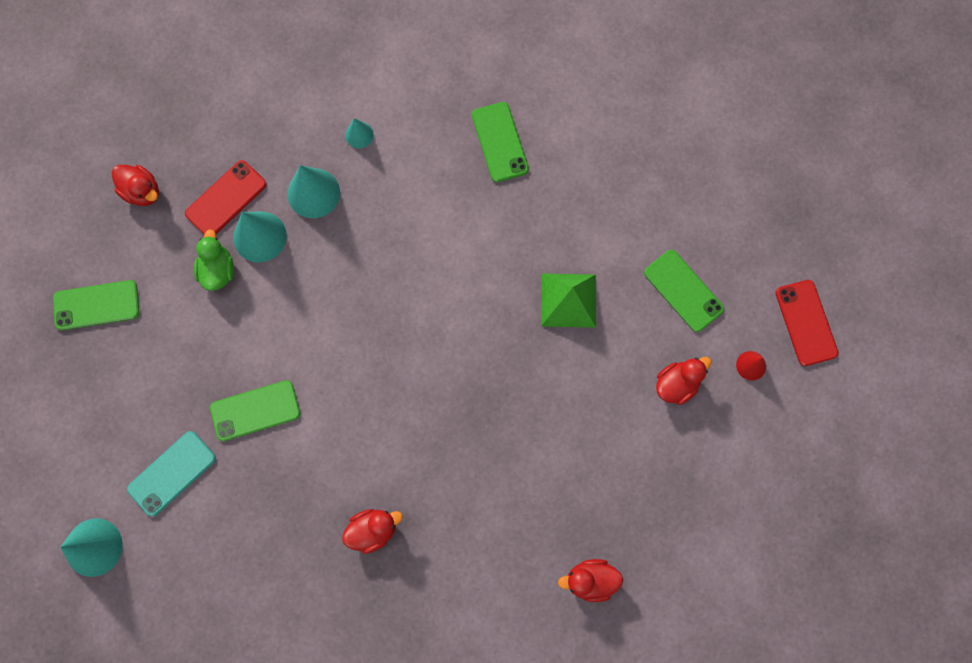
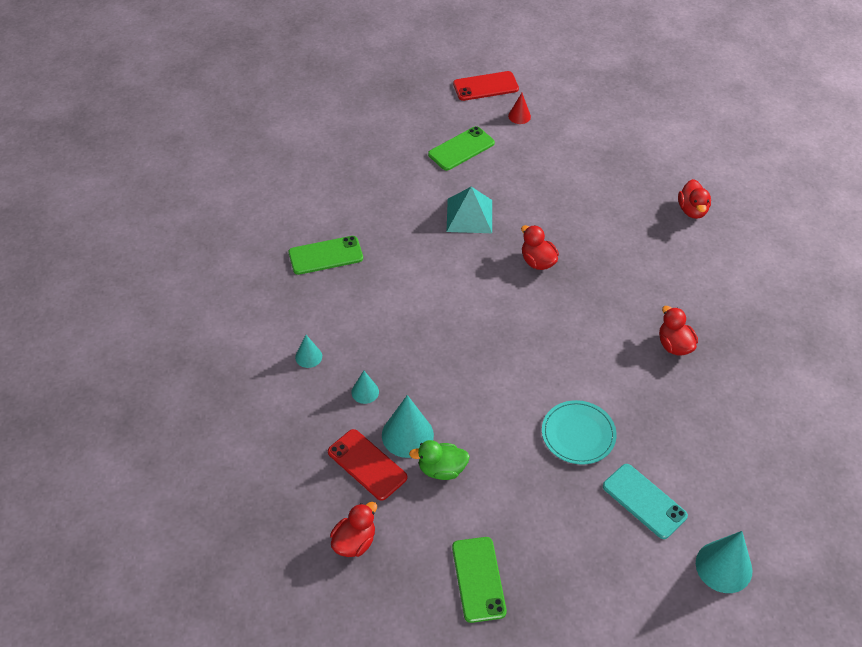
camera: 90 degrees left, 25 degrees down
green phone [210,380,301,441] -> turquoise plate [542,400,617,465]
turquoise cone [287,165,340,218] -> turquoise cone [351,371,379,404], size x0.55
green pyramid [541,273,596,328] -> turquoise pyramid [447,187,492,233]
red duck [656,357,712,405] -> red duck moved to [521,225,559,270]

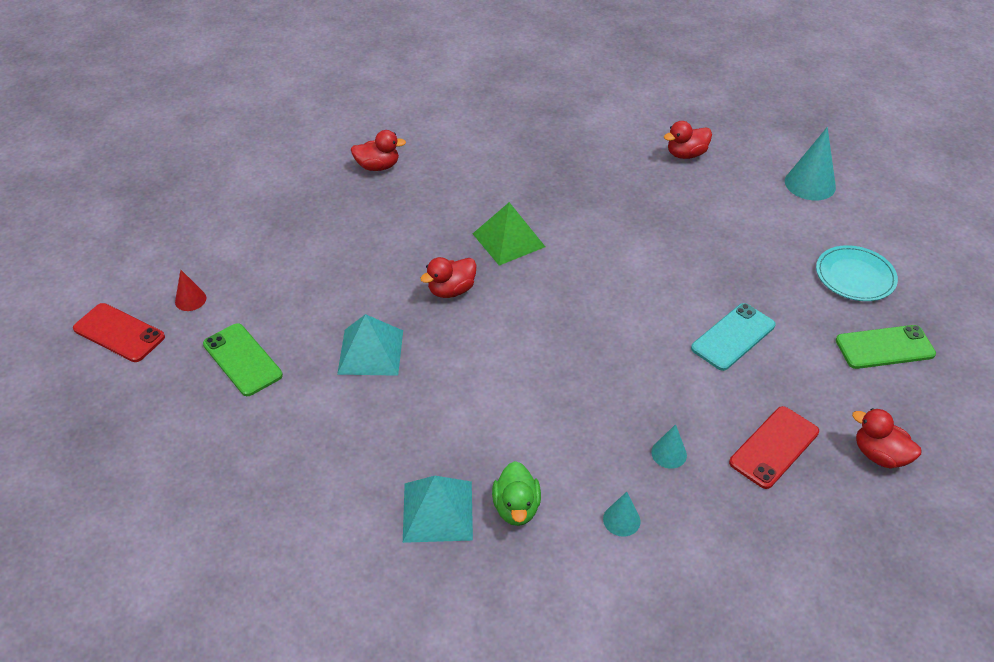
camera: 90 degrees left, 5 degrees down
green phone [289,236,363,275] -> turquoise pyramid [403,476,473,543]
turquoise cone [382,395,434,458] -> none
green duck [409,440,470,480] -> green duck moved to [492,461,541,526]
red phone [453,71,519,101] -> red phone turned 45 degrees counterclockwise [73,303,165,362]
turquoise plate [542,400,617,465] -> turquoise plate moved to [816,245,898,301]
turquoise phone [603,464,688,539] -> turquoise phone moved to [691,303,775,371]
red duck [659,306,698,355] -> red duck moved to [664,121,712,159]
none -> green pyramid [473,202,545,265]

